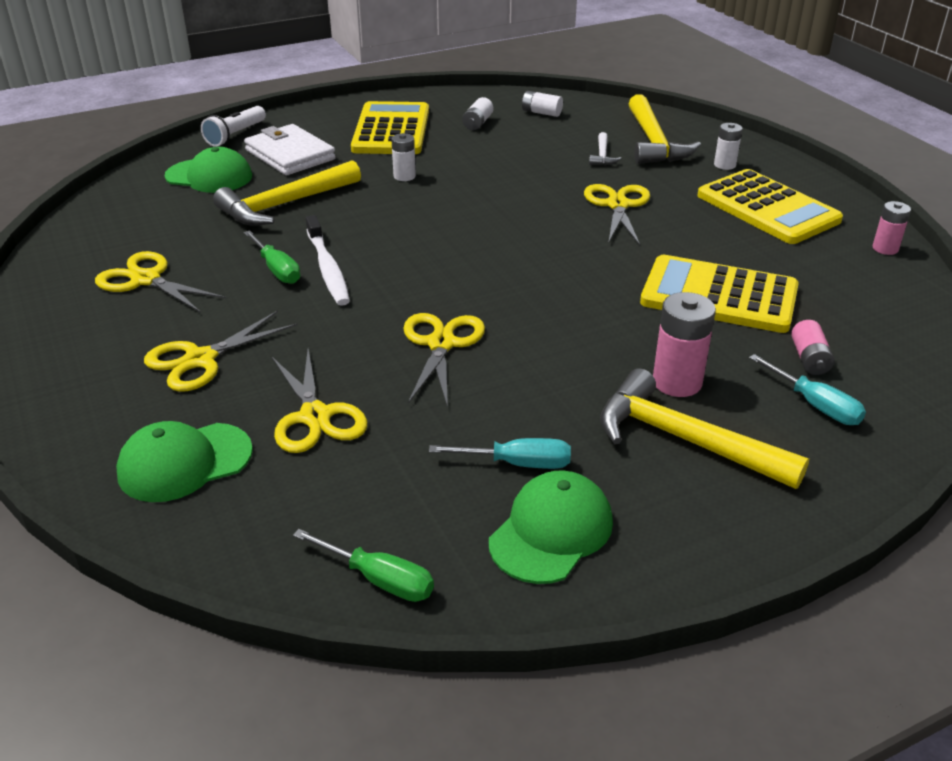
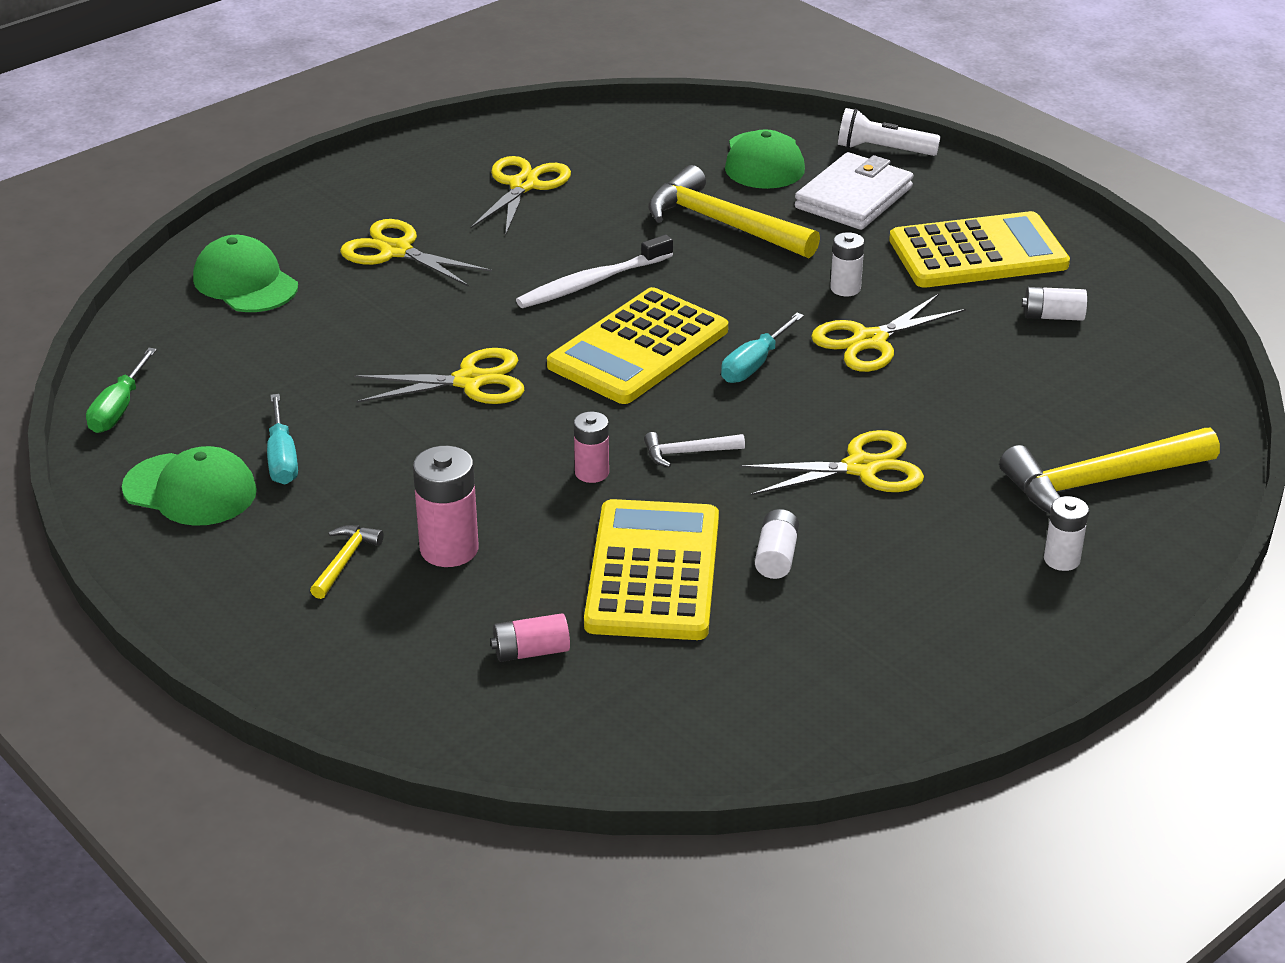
camera: 75 degrees right, 0 degrees up
green screwdriver [244,230,300,284] -> none
yellow scissors [272,349,367,453] -> yellow scissors moved to [811,294,966,372]
white battery [522,91,563,117] -> white battery moved to [755,509,799,579]
white hammer [589,132,621,165] -> white hammer moved to [644,432,745,468]
yellow hammer [600,368,809,489] -> yellow hammer [310,525,384,599], size x0.46
yellow calculator [697,169,843,244] -> yellow calculator moved to [547,287,728,404]
turquoise screwdriver [749,354,866,425] -> turquoise screwdriver moved to [721,313,804,383]
pink battery [873,201,911,255] -> pink battery moved to [574,412,609,483]

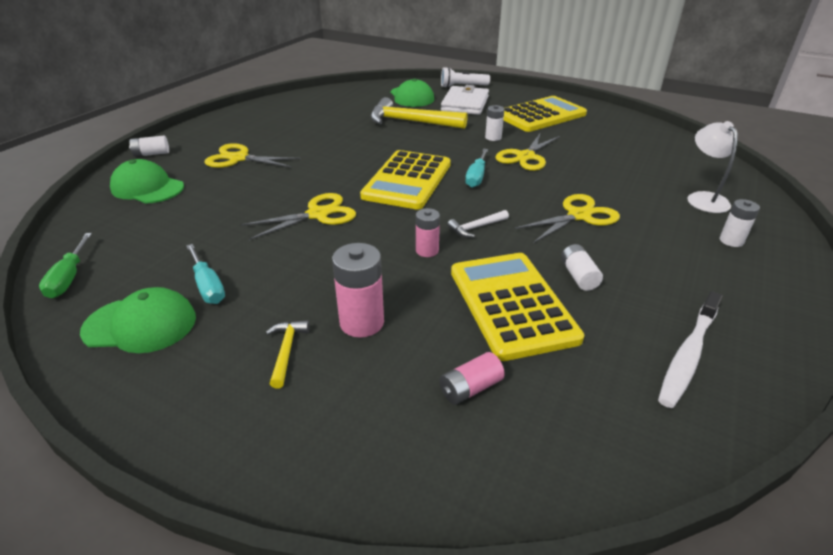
camera: 20 degrees left, 0 degrees up
yellow scissors [470,156,571,236] -> none
white toothbrush [516,235,673,308] -> white toothbrush moved to [658,291,723,408]
yellow hammer [999,428,1220,516] -> white lamp [687,121,737,213]
white battery [1022,287,1087,321] -> white battery moved to [129,136,169,157]

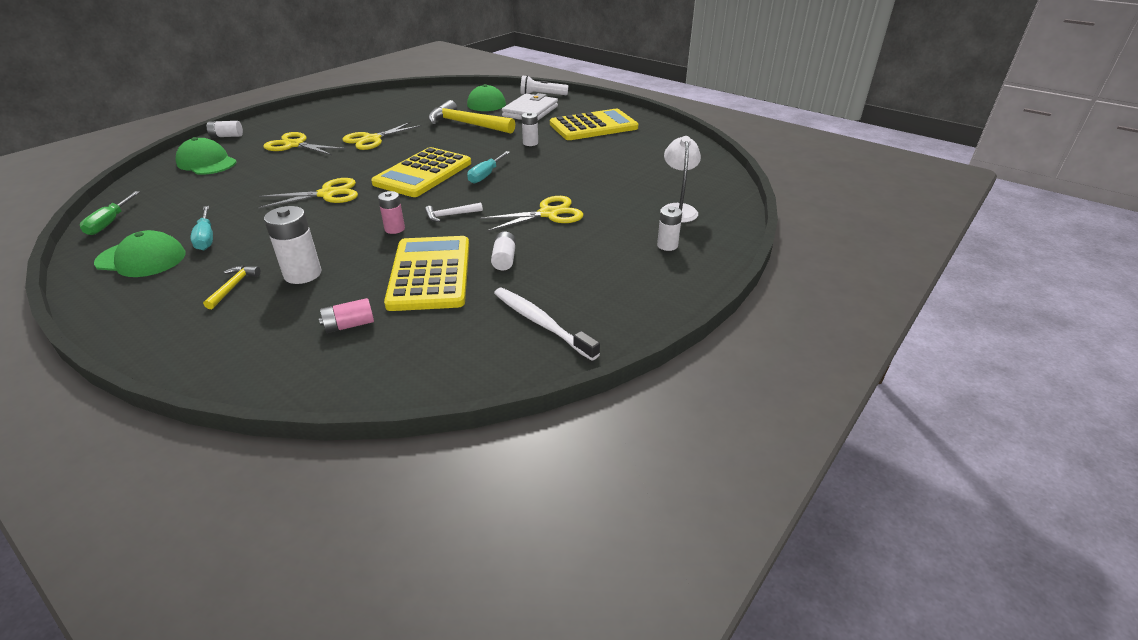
camera: 10 degrees right, 0 degrees up
pink battery [332,243,384,338] -> white battery [264,206,322,284]
yellow scissors [495,132,560,171] -> yellow scissors moved to [342,122,422,150]
white toothbrush [658,291,723,408] -> white toothbrush turned 90 degrees clockwise [494,288,600,361]

